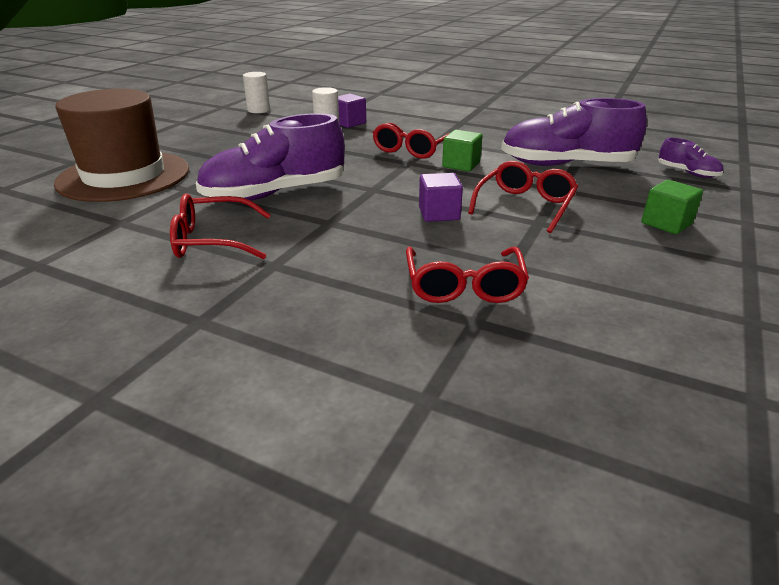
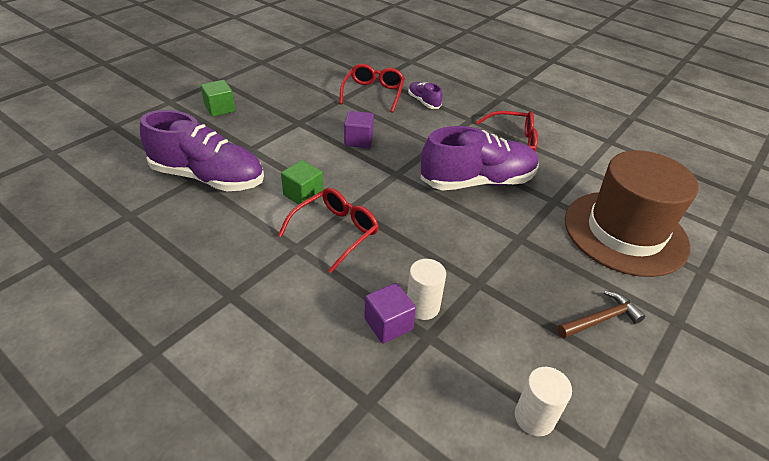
camera: 170 degrees left, 10 degrees up
red glasses [468,161,578,233] -> none
purple shoe [658,138,723,178] -> purple shoe moved to [408,82,442,109]
none -> brown hammer [557,291,645,338]

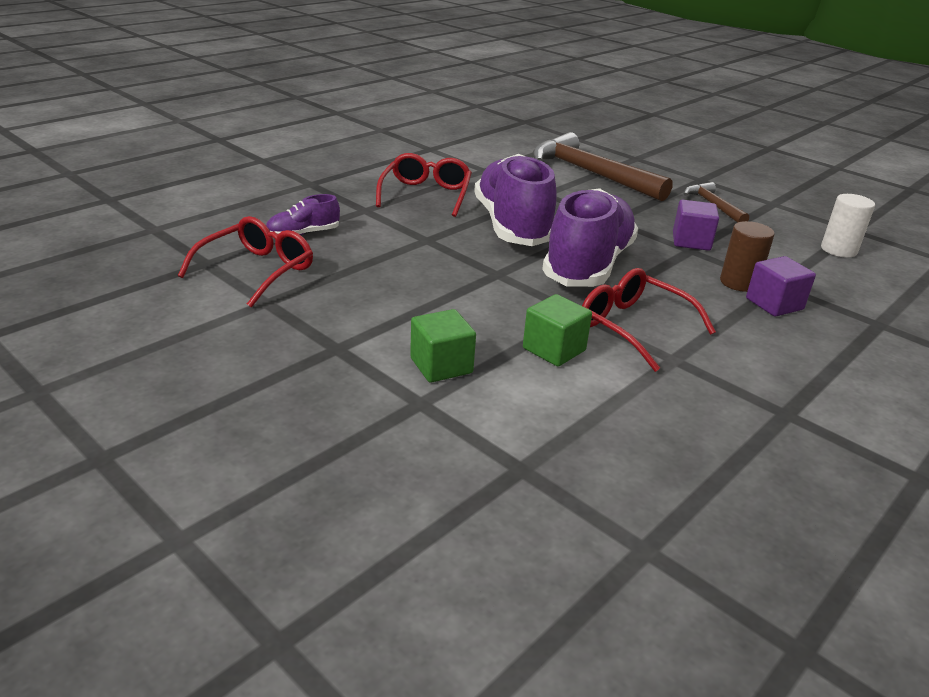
camera: 85 degrees left, 10 degrees down
purple shoe [140,110,264,191] -> purple shoe moved to [542,188,638,287]
green cube [201,80,235,117] -> green cube moved to [410,309,476,383]
red glasses [339,64,405,113] -> red glasses turned 105 degrees clockwise [178,216,313,308]
purple cube [344,111,374,148] -> purple cube moved to [673,200,719,251]
white cylinder [407,259,446,320] -> brown cylinder [720,221,775,292]
brown hat [565,150,699,277] -> brown hammer [532,132,673,201]

